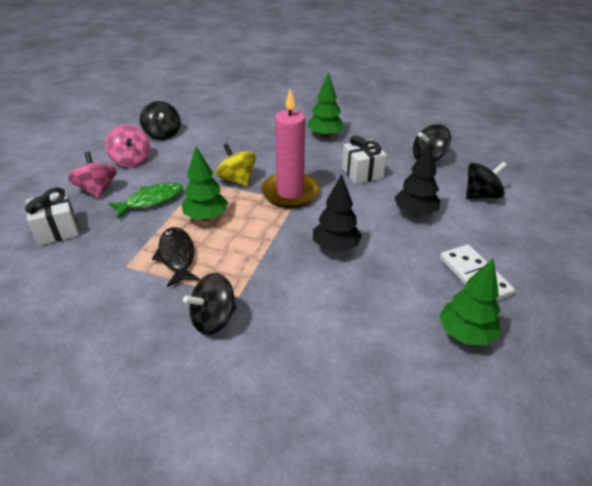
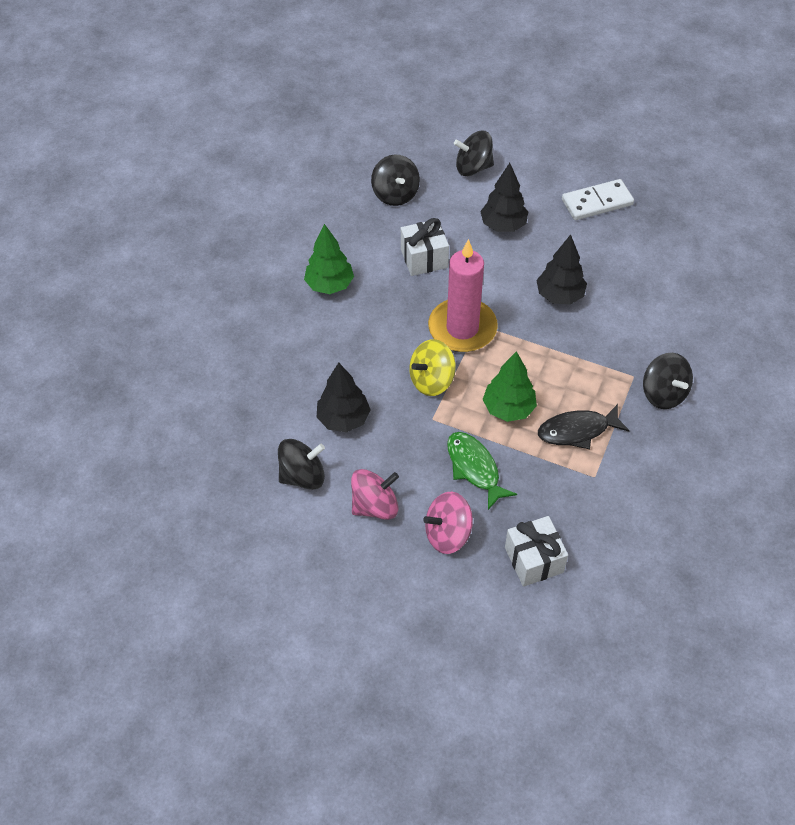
camera: 85 degrees left, 15 degrees up
green tree [439,258,501,345] -> none
black spinning top [466,162,507,199] -> black spinning top turned 75 degrees counterclockwise [454,131,494,176]
none -> black tree [317,362,371,433]

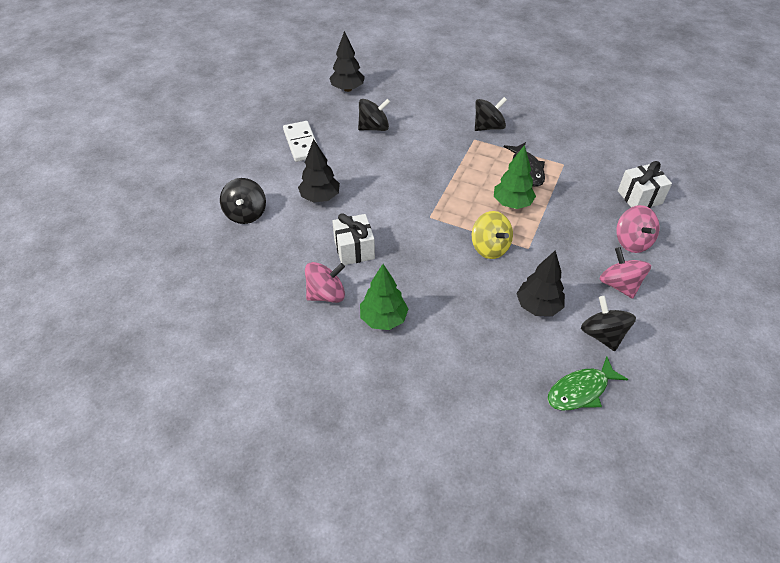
camera: 90 degrees left, 5 degrees down
black spinning top [371,154,420,206] -> black spinning top moved to [358,99,390,131]
pink candle [428,239,498,352] -> none
green fish [447,432,517,510] -> green fish moved to [547,356,628,410]
black tree [536,234,587,305] -> black tree moved to [329,31,365,92]
none -> pink spinning top [305,262,345,303]

